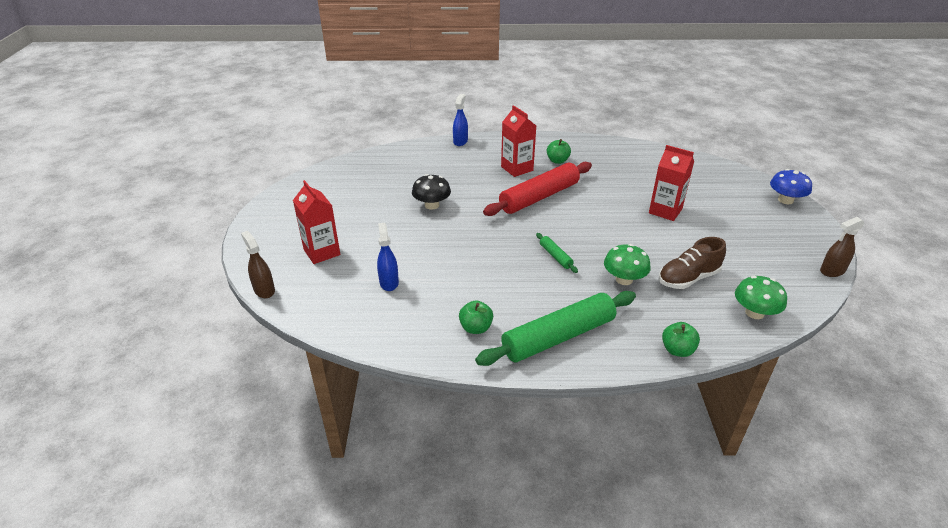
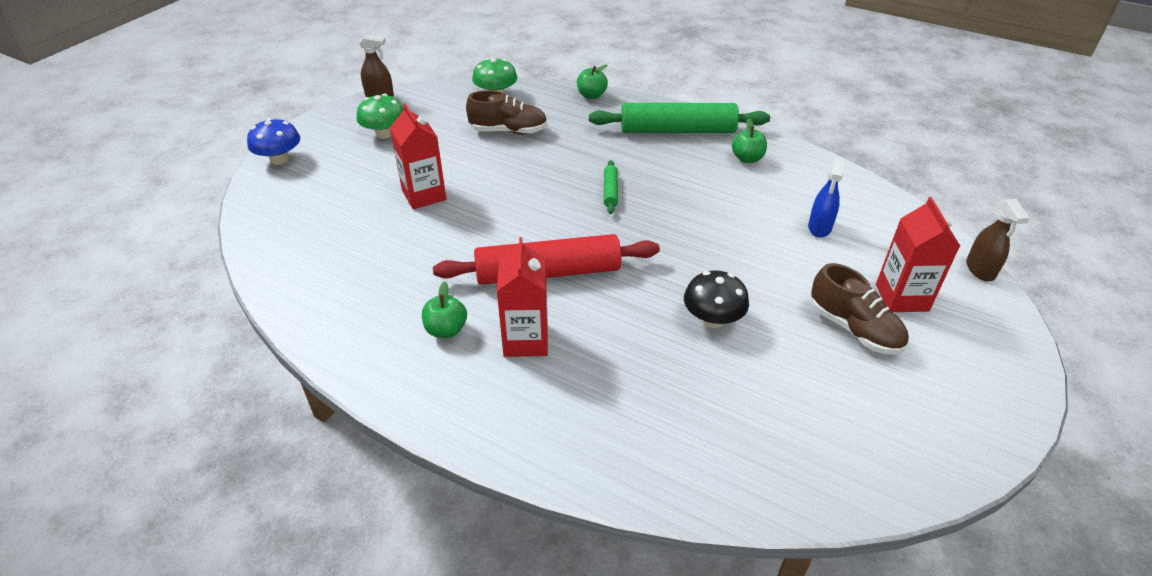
camera: 150 degrees left, 5 degrees up
blue spray bottle [453,94,468,146] -> none
green mushroom [604,244,651,285] -> green mushroom moved to [357,94,404,139]
none -> brown shoe [811,263,909,355]

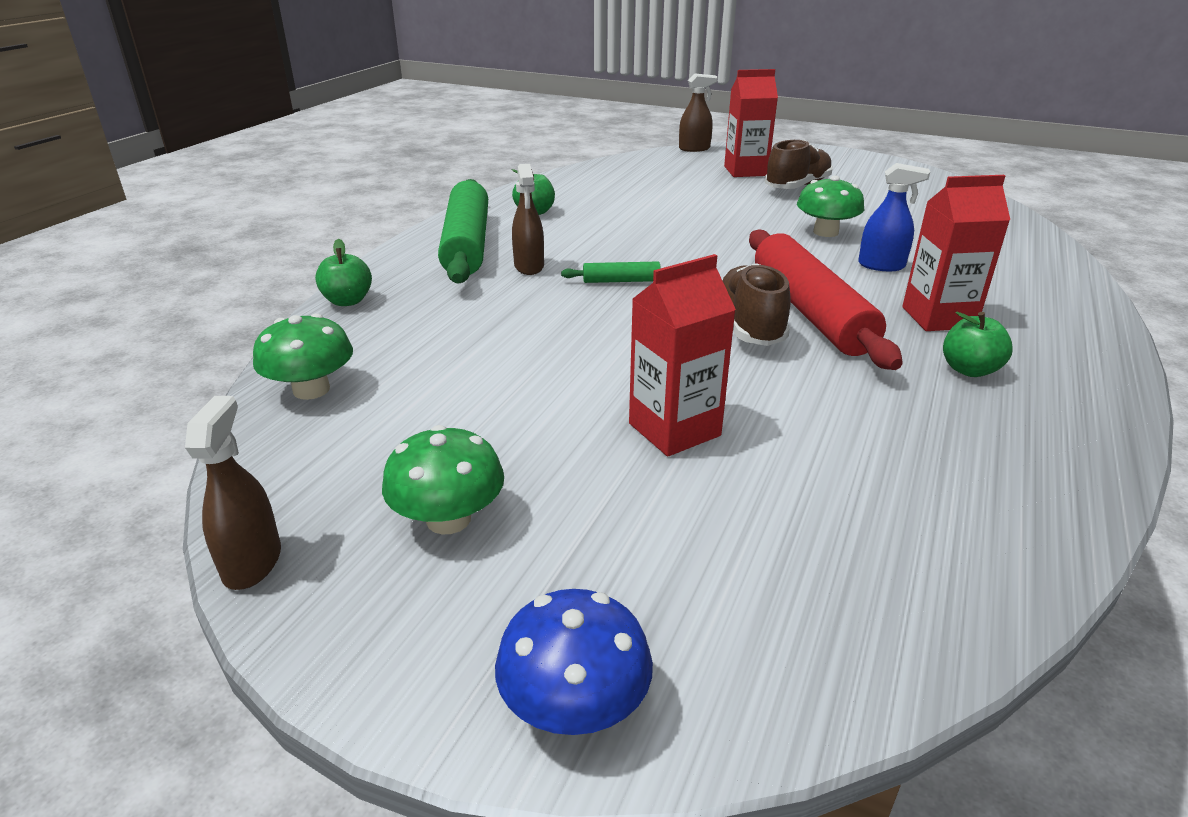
camera: 95 degrees left, 10 degrees down
brown shoe [466,90,547,134] -> brown shoe moved to [723,263,791,346]
black mushroom [684,270,749,328] -> green mushroom [797,176,864,237]
blue spray bottle [808,158,844,238] -> blue spray bottle moved to [858,163,930,271]
none -> brown spray bottle [512,164,544,275]

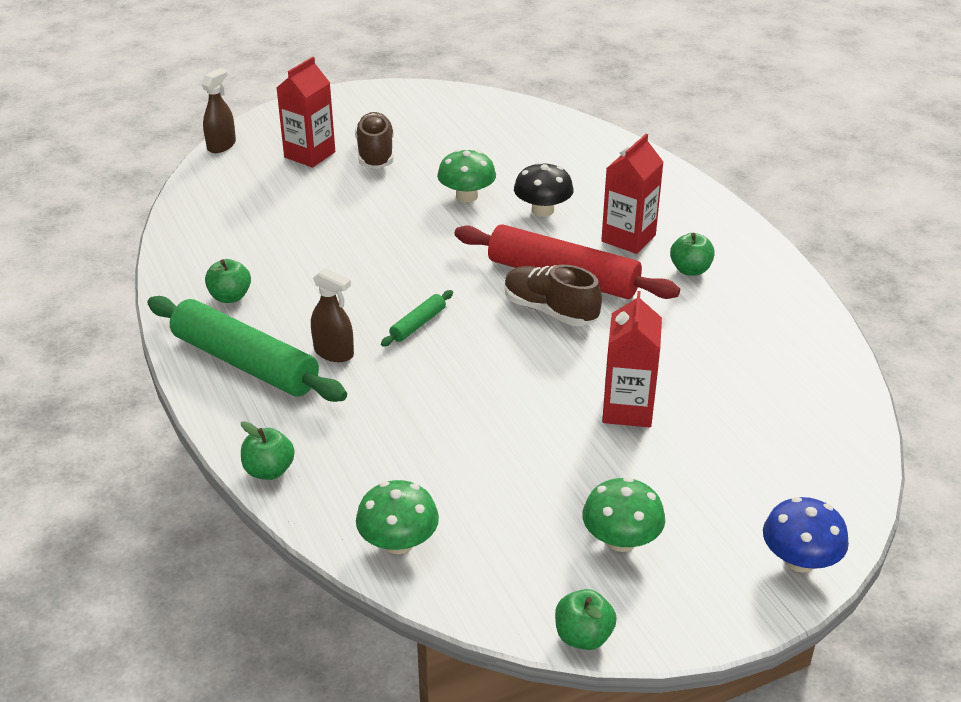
camera: 50 degrees left, 5 degrees up
brown spray bottle [185,396,281,590] -> green apple [555,589,616,650]
blue spray bottle [858,163,930,271] -> black mushroom [514,162,574,217]

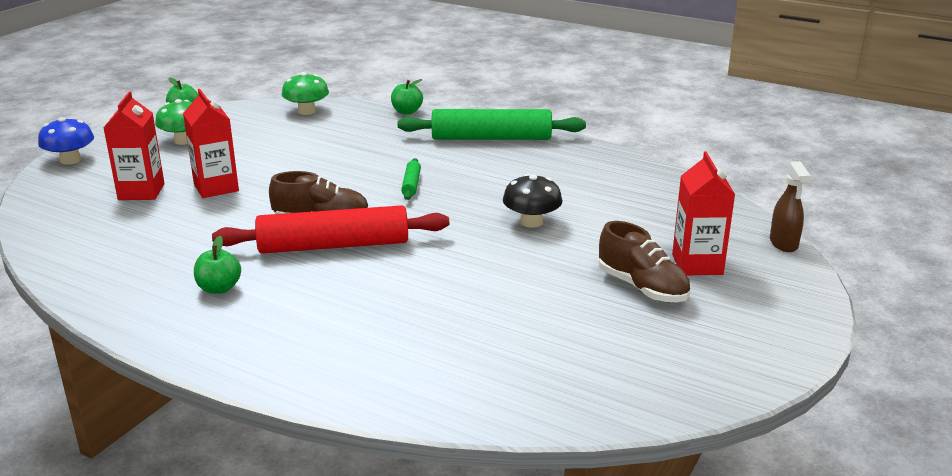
camera: 145 degrees right, 10 degrees down
green apple [205,259,251,303] -> none
brown spray bottle [311,268,354,362] -> none
green mushroom [437,149,496,202] -> none
black mushroom [514,162,574,217] -> black mushroom moved to [503,174,562,228]
red carton [601,134,663,254] -> red carton moved to [103,92,165,200]

